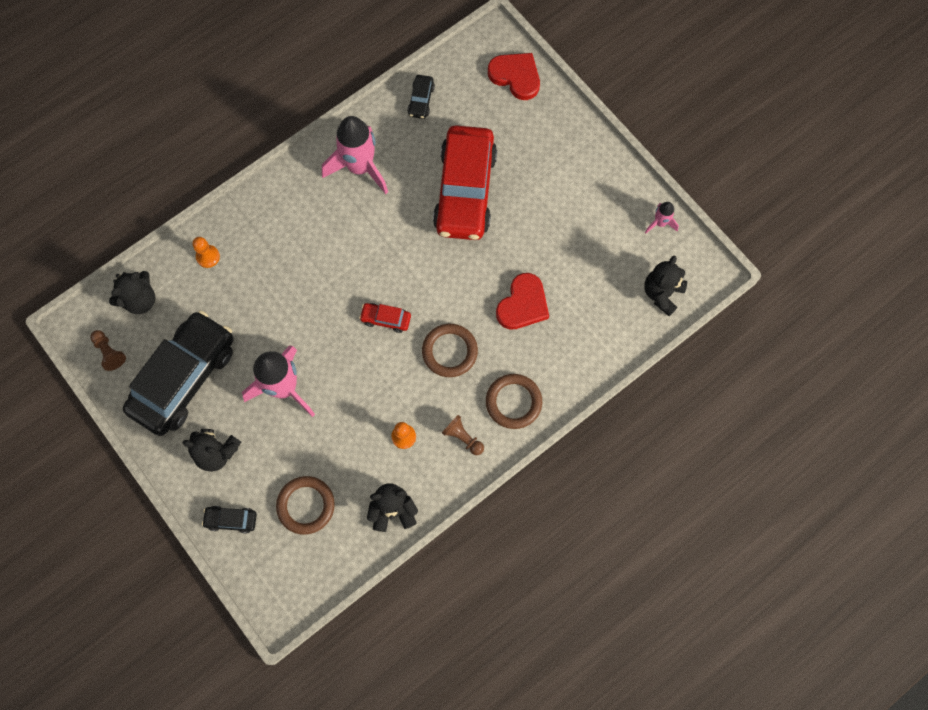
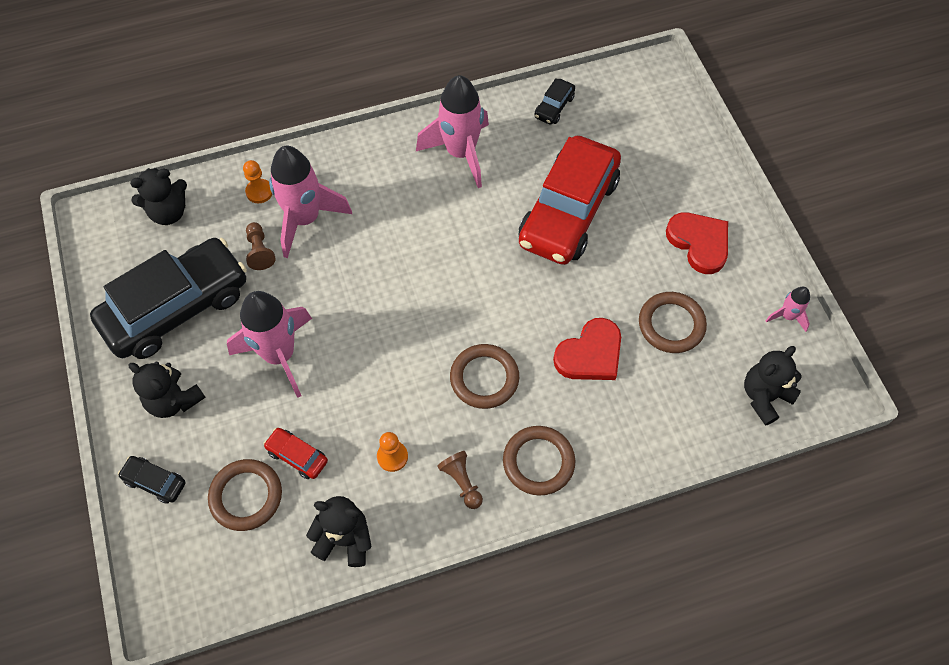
camera: 20 degrees right, 10 degrees down
brown pawn [90,330,126,371] -> brown pawn moved to [246,222,276,270]
red car [359,303,411,333] -> red car moved to [263,428,328,479]
red heart [488,53,540,100] -> red heart moved to [666,213,728,274]
none -> pink rocket [269,146,352,258]
none -> brown ring [639,292,707,353]

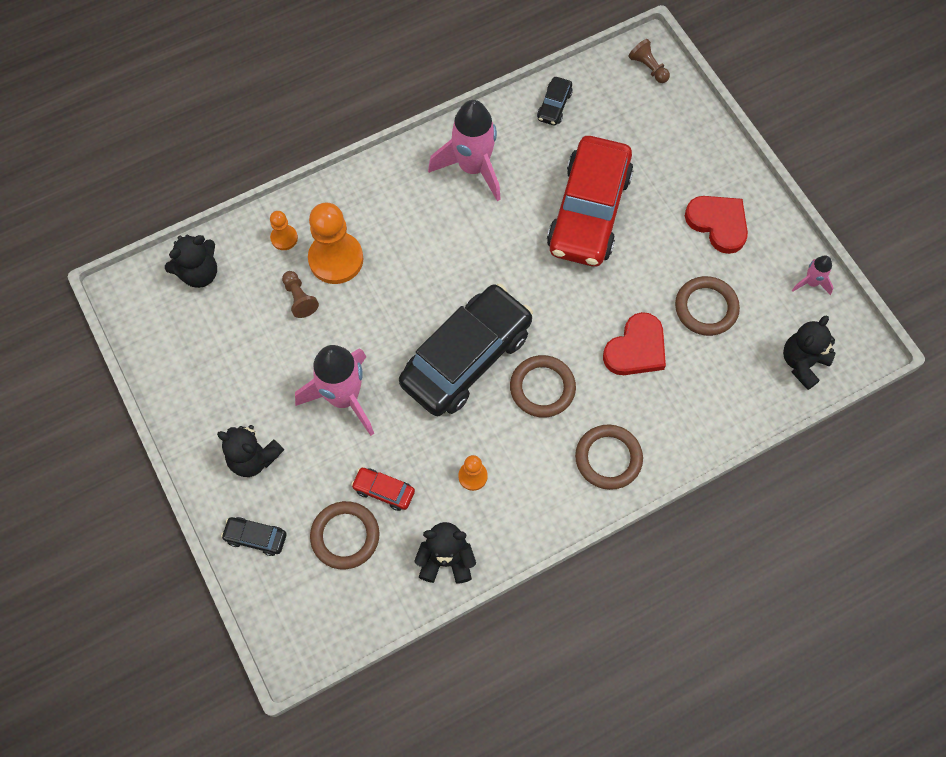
camera: 10 degrees left, 5 degrees up
black car [90,238,247,359] -> black car moved to [399,284,533,416]
pink rocket [269,146,352,258] -> orange pawn [308,203,363,284]
brown pawn [437,451,483,509] -> brown pawn moved to [628,39,670,83]

